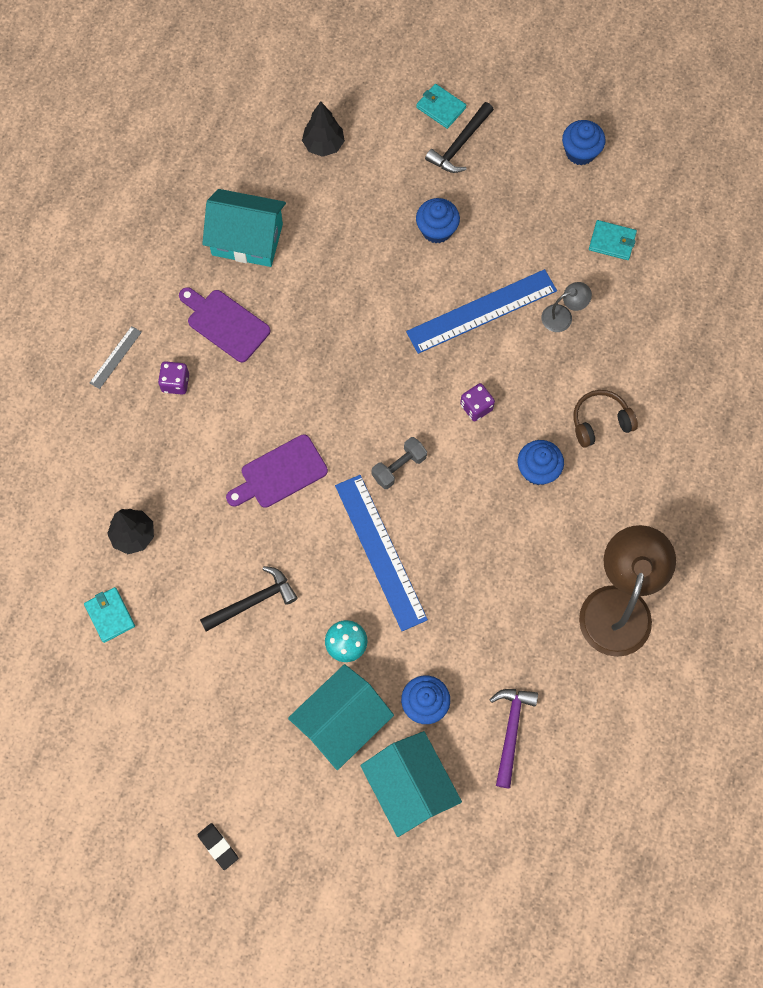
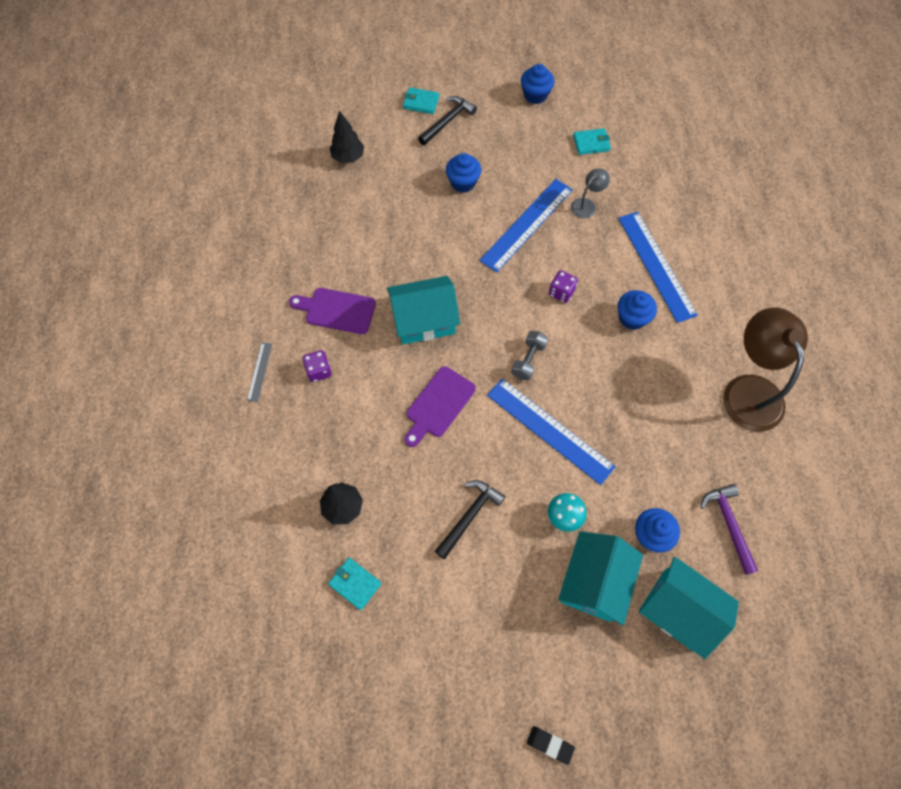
camera: 25 degrees left, 5 degrees down
turquoise house [202,189,286,267] -> turquoise house moved to [387,276,460,344]
black hammer [425,102,494,173] -> black hammer turned 150 degrees counterclockwise [418,96,477,145]
brown headphones [574,390,638,448] -> blue ruler [618,212,698,323]

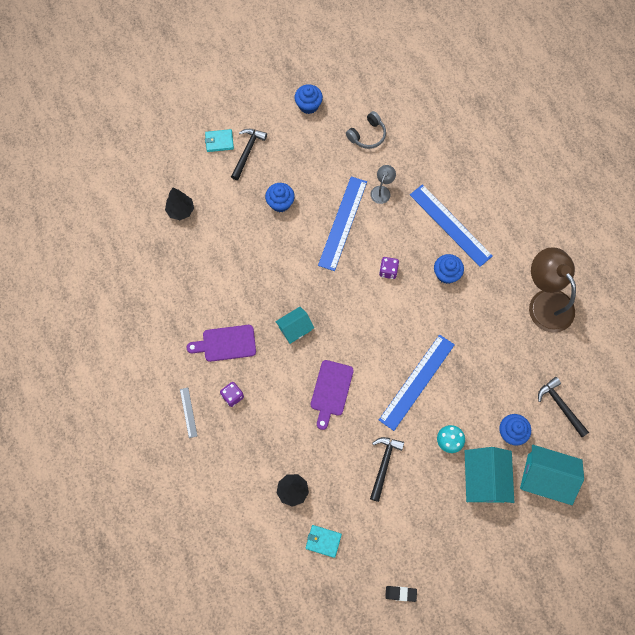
camera: 20 degrees left, 5 degrees up
turquoise house [387,276,460,344] -> turquoise house [275,307,314,344], size x0.61
blue ruler [487,379,616,485] -> blue ruler turned 75 degrees counterclockwise [379,335,455,431]
grey dumbbell [511,331,548,381] -> none
black eraser [527,726,575,765] -> black eraser moved to [385,586,417,602]
turquoise wallet [573,128,611,155] -> grey headphones [346,111,386,149]
purple hammer [700,484,758,575] -> black hammer [538,377,589,437]

